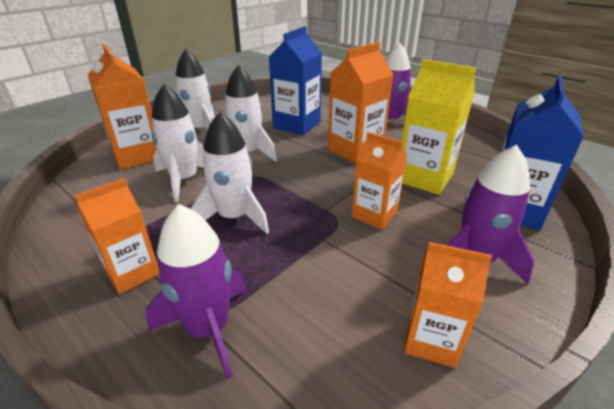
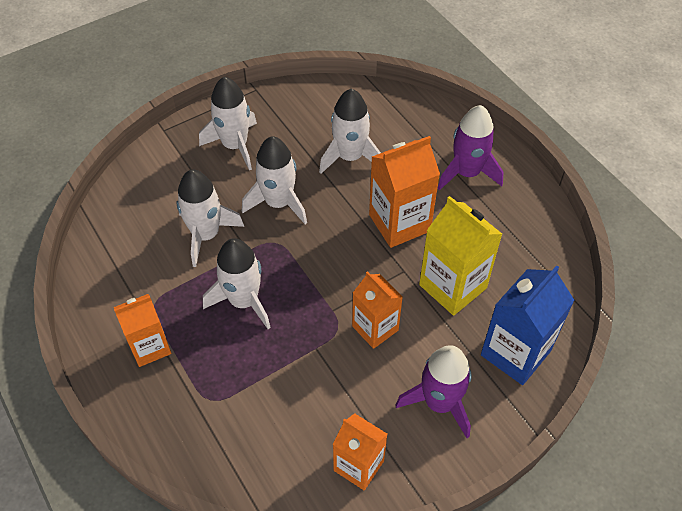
camera: 15 degrees right, 20 degrees up
orange carton [87,44,157,169] -> none
purple rocket [145,204,247,379] -> none
blue carton [269,26,322,135] -> white rocket [319,89,381,174]

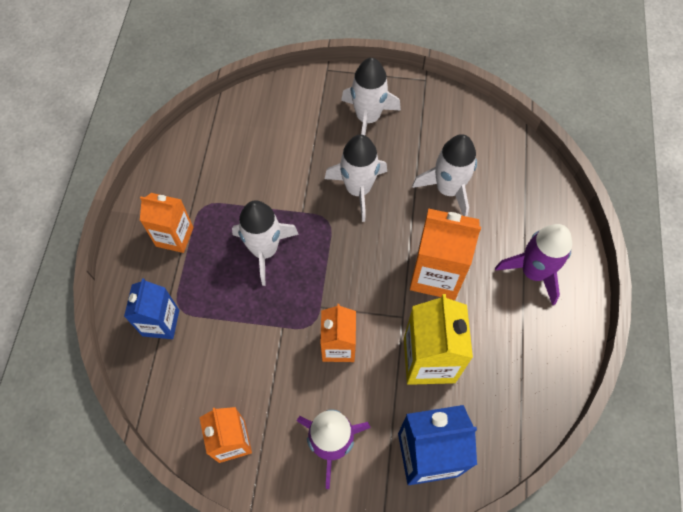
camera: 40 degrees right, 10 degrees up
white rocket [176,170,244,267] -> none
none -> blue carton [124,278,179,339]

